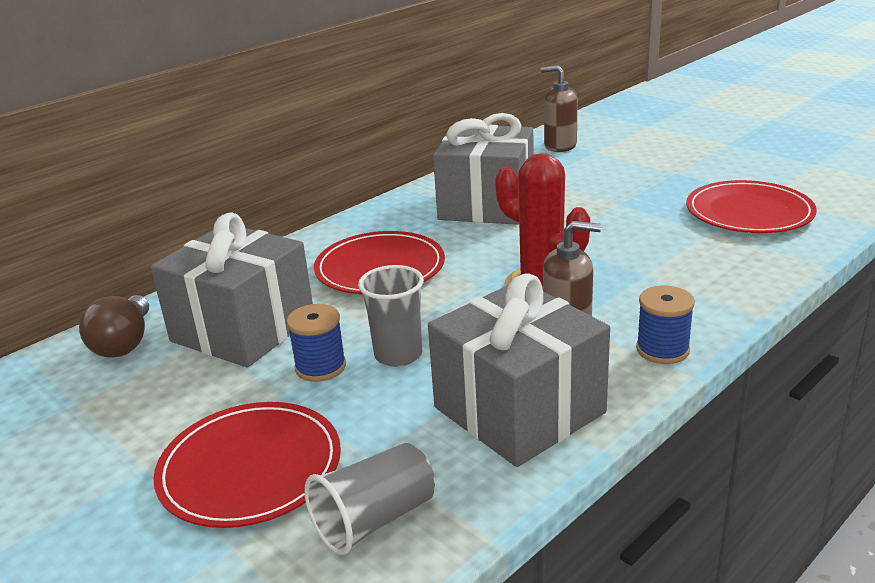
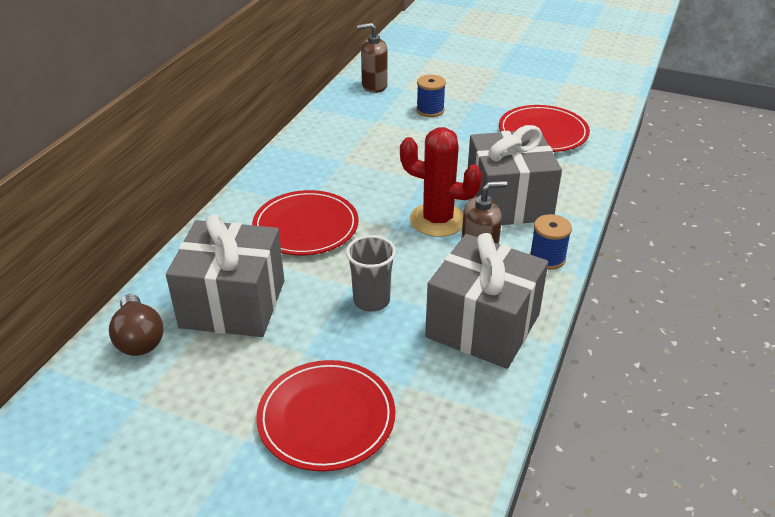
camera: 25 degrees left, 10 degrees up
blue spool [286,304,346,382] -> blue spool moved to [416,75,446,117]
grey cup [304,443,435,555] -> none
grey gift [433,113,534,225] -> grey gift moved to [468,125,562,225]

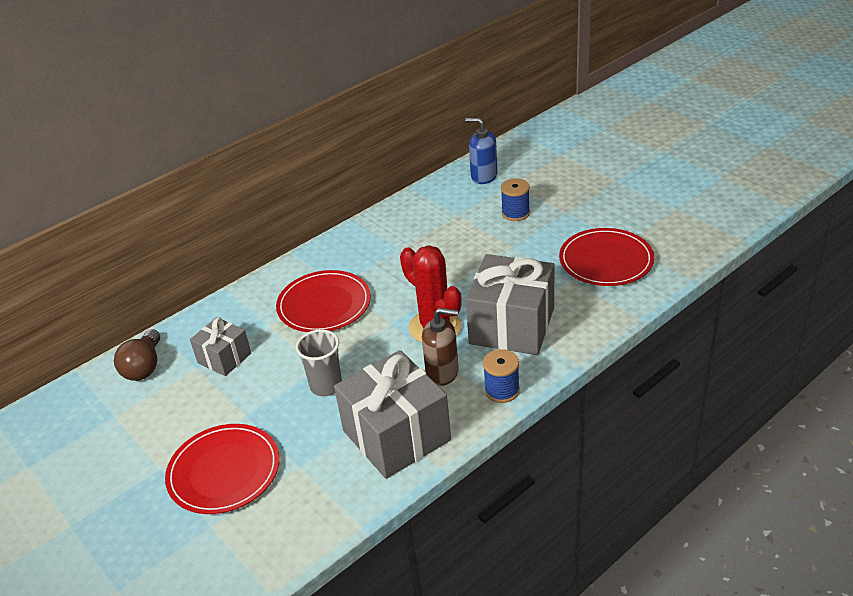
camera: 30 degrees right, 0 degrees up
grey gift [166,214,284,337] -> grey gift [190,317,251,376], size x0.54
brown soap dispenser [357,23,388,93] -> blue soap dispenser [465,118,497,184]

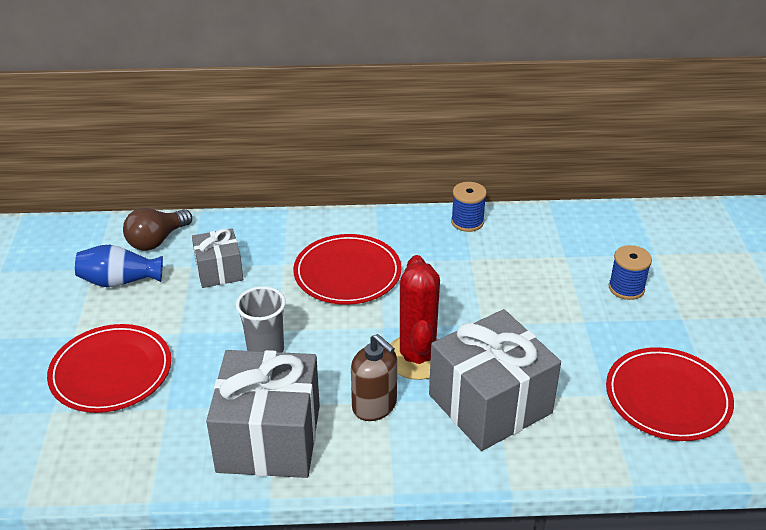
camera: 35 degrees right, 0 degrees up
blue soap dispenser [465,118,497,184] -> none
blue spool [483,349,520,403] -> blue spool moved to [451,182,487,232]
none -> blue vase [75,245,163,287]

